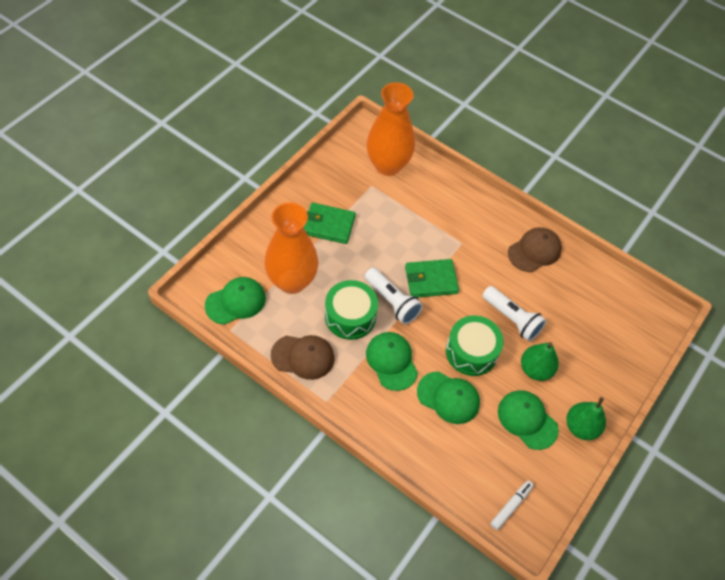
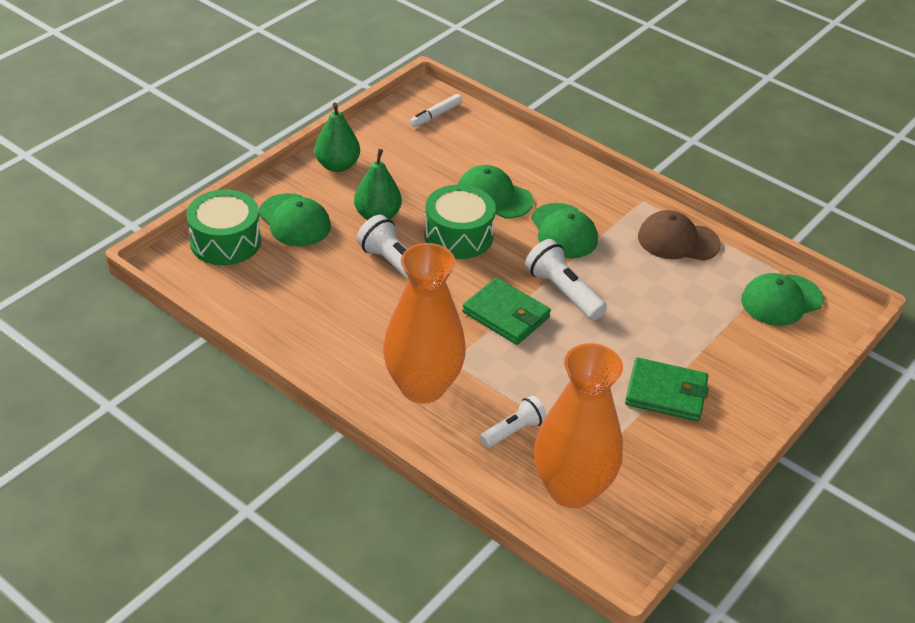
camera: 175 degrees left, 15 degrees down
orange vase [264,202,318,294] -> orange vase moved to [383,243,466,404]
green drum [325,280,378,340] -> green drum moved to [186,189,261,265]
green wallet [405,259,459,298] -> green wallet turned 45 degrees clockwise [462,277,551,345]
green cap [498,391,559,450] -> green cap moved to [259,193,331,246]
brown cap [508,227,562,272] -> none
none -> white flashlight [480,396,547,448]

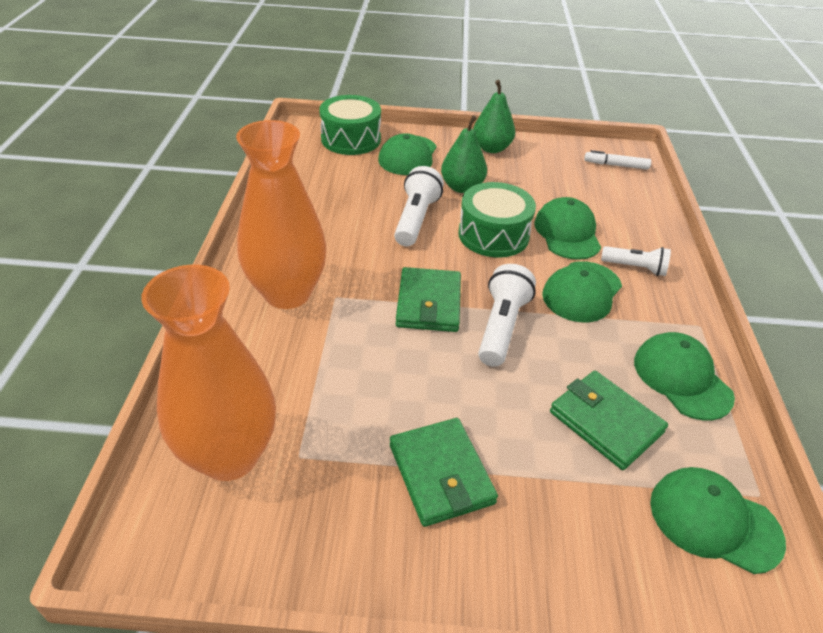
camera: 55 degrees right, 0 degrees up
white flashlight [480,396,547,448] -> white flashlight moved to [601,246,671,276]
brown cap [638,210,721,261] -> green cap [634,332,735,420]
none -> green wallet [550,371,668,470]

